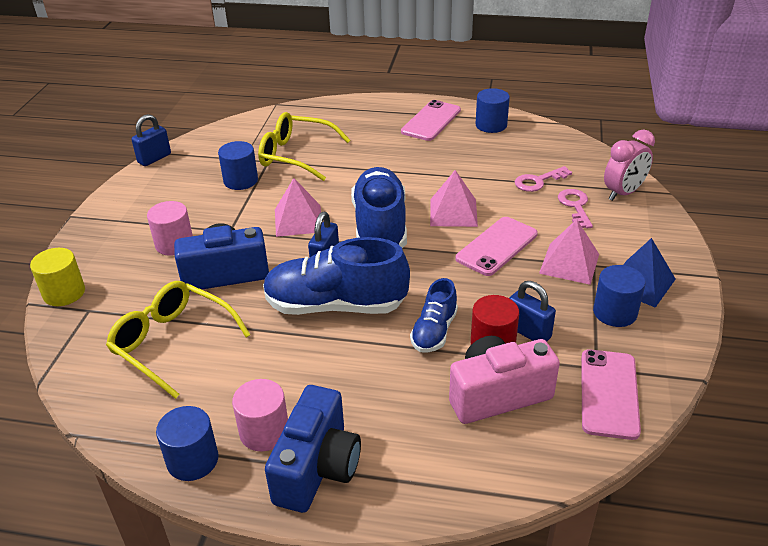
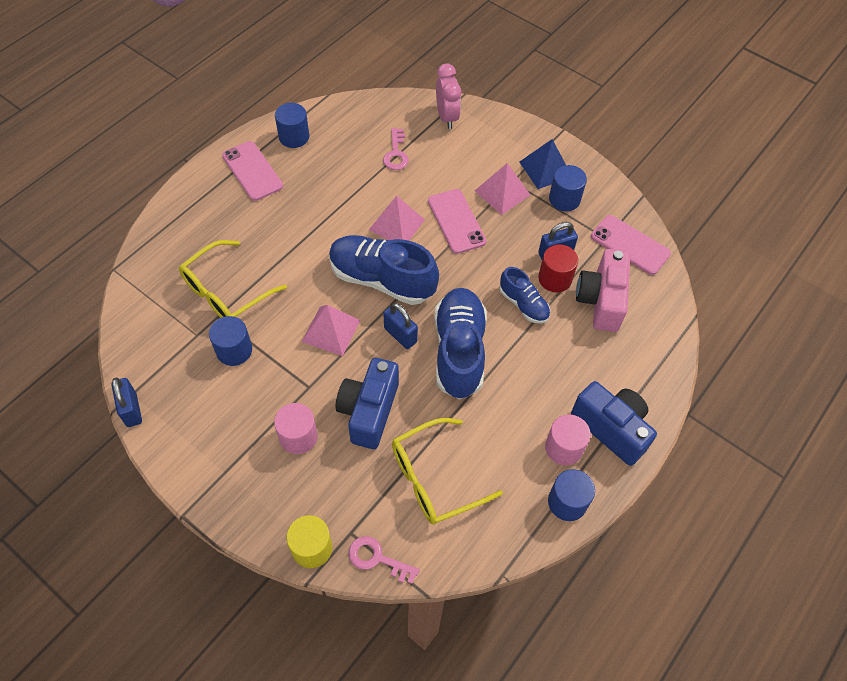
camera: 65 degrees left, 20 degrees up
blue shoe [263,237,410,315] -> blue shoe turned 150 degrees clockwise [434,288,487,399]
pink key [558,189,593,228] -> pink key moved to [348,536,420,584]

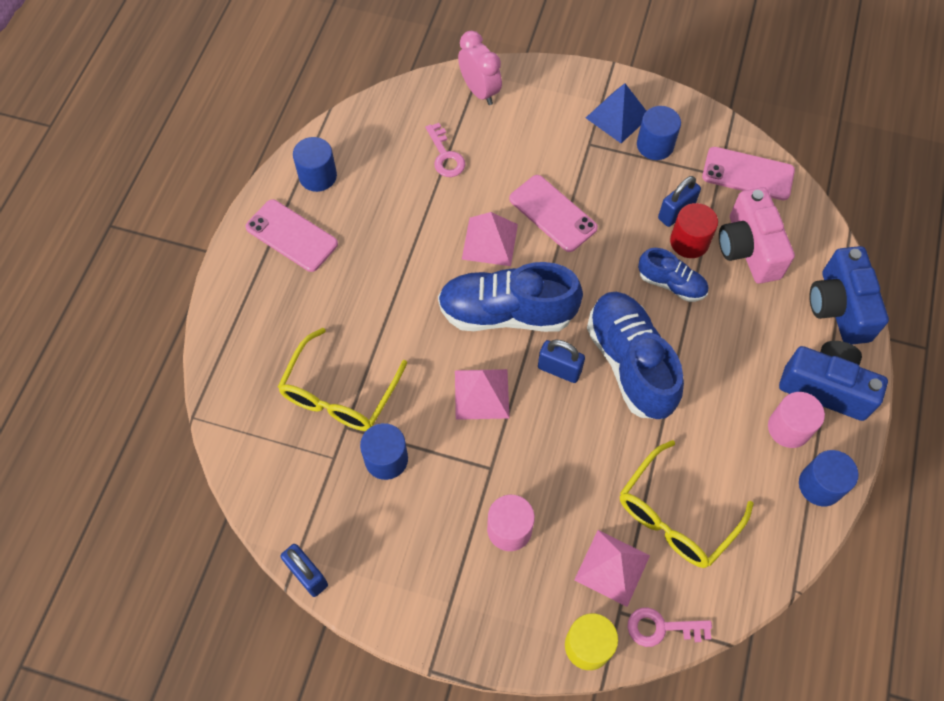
camera: 20 degrees left, 5 degrees up
blue camera [336,358,399,449] -> blue camera moved to [809,246,889,344]
pink pyramid [475,163,530,215] -> pink pyramid moved to [574,530,650,607]

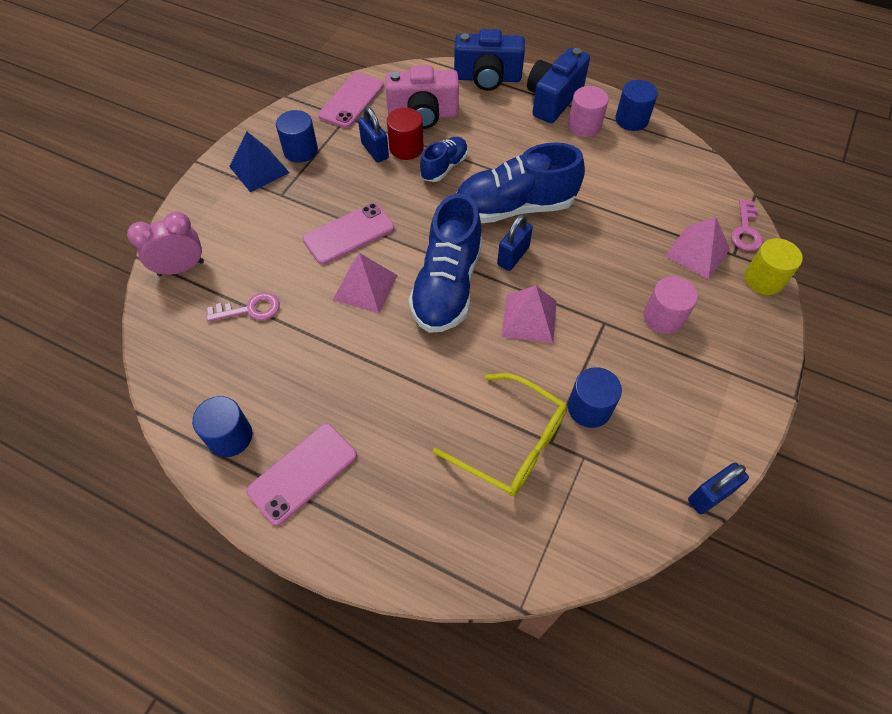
camera: 80 degrees left, 5 degrees down
yellow glasses [620,440,753,568] -> none

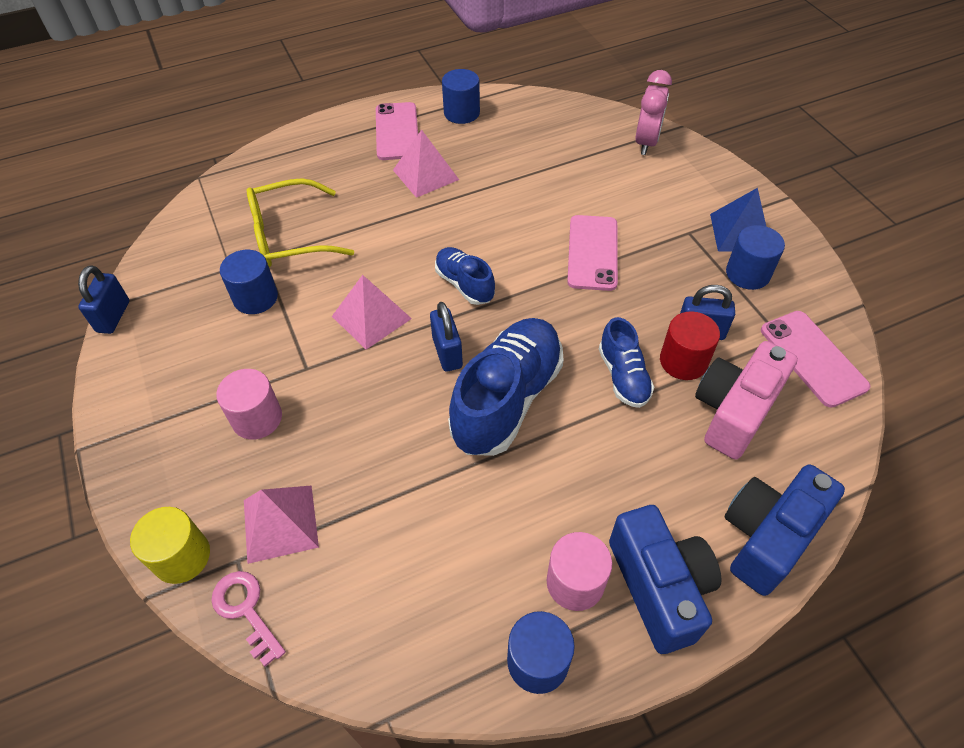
camera: 130 degrees right, 5 degrees down
pink key [206,292,280,322] -> none
pink pyramid [333,253,397,313] -> pink pyramid moved to [393,130,459,198]
blue shoe [409,194,482,333] -> blue shoe [435,247,495,305], size x0.54

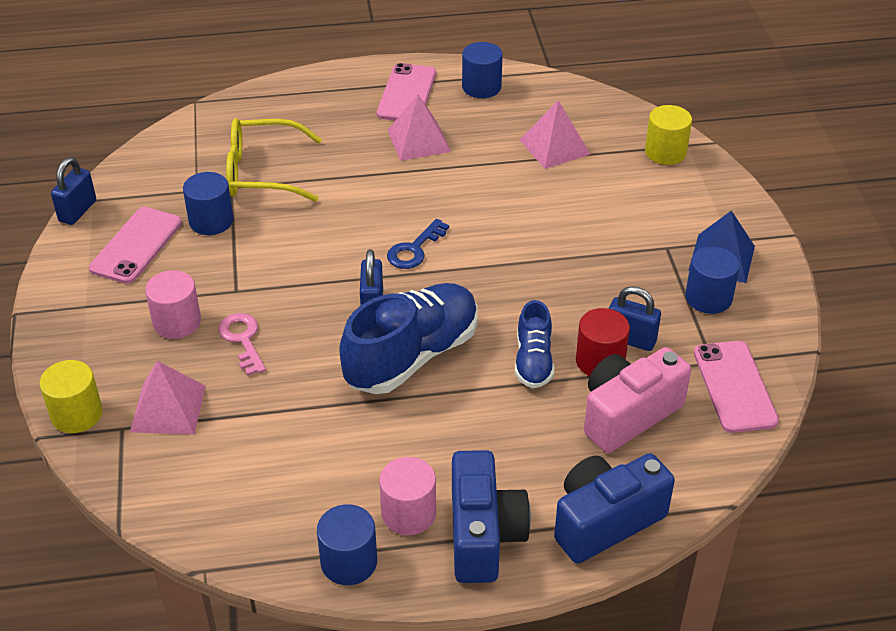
camera: 15 degrees right, 10 degrees down
pink key [211,571,286,667] -> pink key moved to [218,313,266,376]
pink pyramid [332,275,412,350] -> pink pyramid moved to [520,100,590,169]
blue shoe [435,247,495,305] -> blue key [387,219,449,269]
pink phone [567,215,618,291] -> pink phone moved to [89,207,182,284]
pink clock [635,70,672,155] -> yellow cylinder [645,105,692,165]

